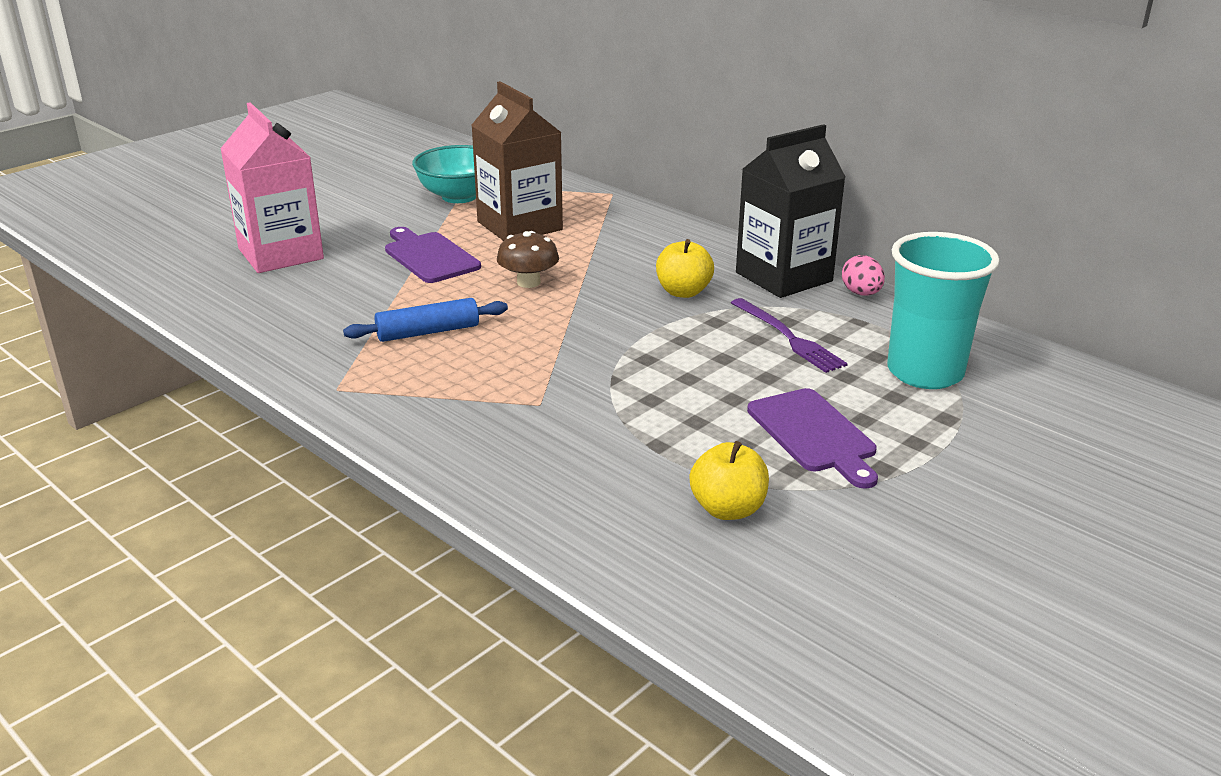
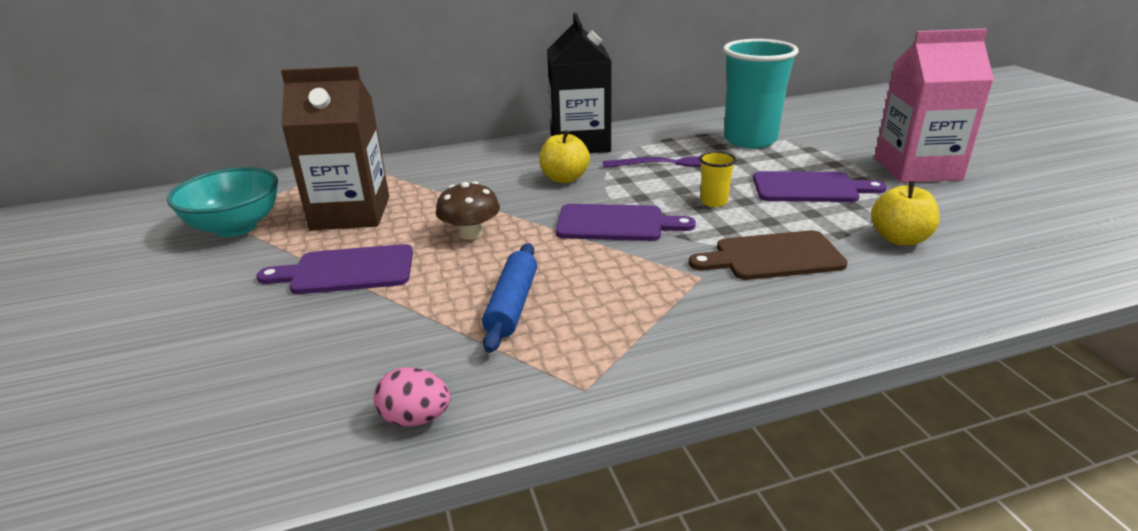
camera: 60 degrees left, 0 degrees up
pink carton [220,102,324,273] -> pink carton moved to [874,28,994,183]
pink egg [842,255,885,296] -> pink egg moved to [374,367,451,427]
none -> purple cutting board [556,204,696,241]
none -> brown cutting board [689,230,848,280]
none -> yellow cup [699,151,736,207]

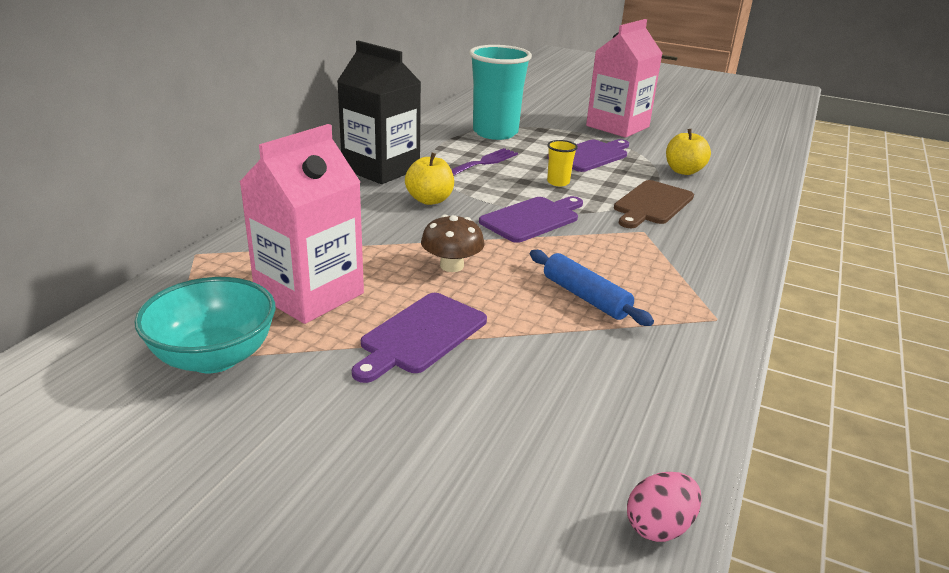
camera: 50 degrees left, 0 degrees up
brown carton [281,66,389,230] -> pink carton [240,124,364,324]
pink egg [374,367,451,427] -> pink egg moved to [627,472,702,542]

